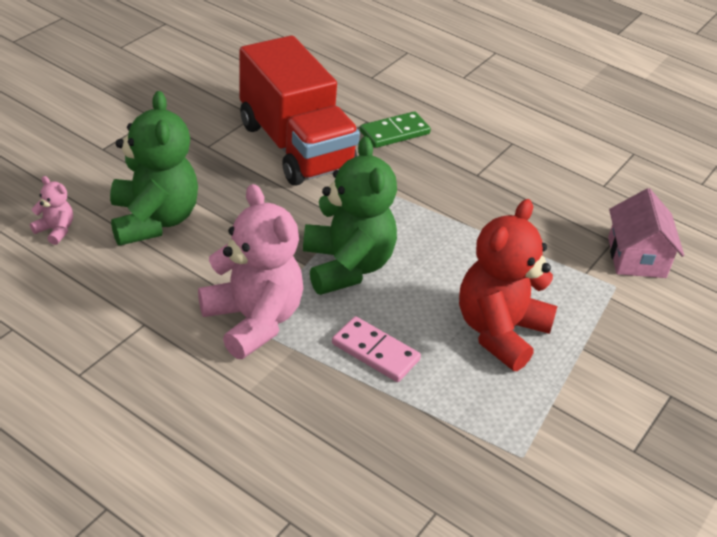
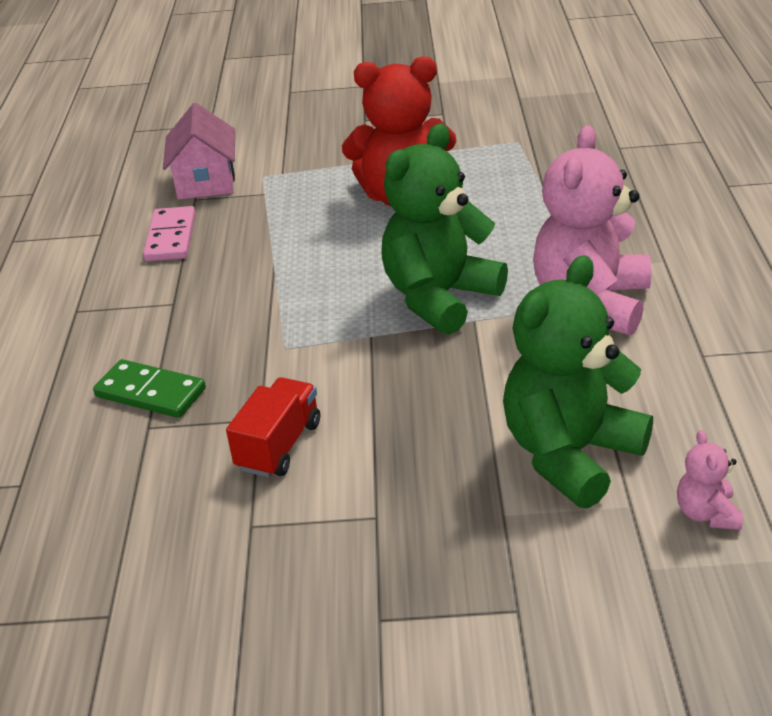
camera: 120 degrees left, 5 degrees down
red truck [239,35,360,186] -> red truck [226,377,320,478], size x0.45
pink domino [332,316,421,382] -> pink domino moved to [143,206,196,261]
pink house [608,188,684,278] -> pink house turned 60 degrees counterclockwise [163,103,235,200]

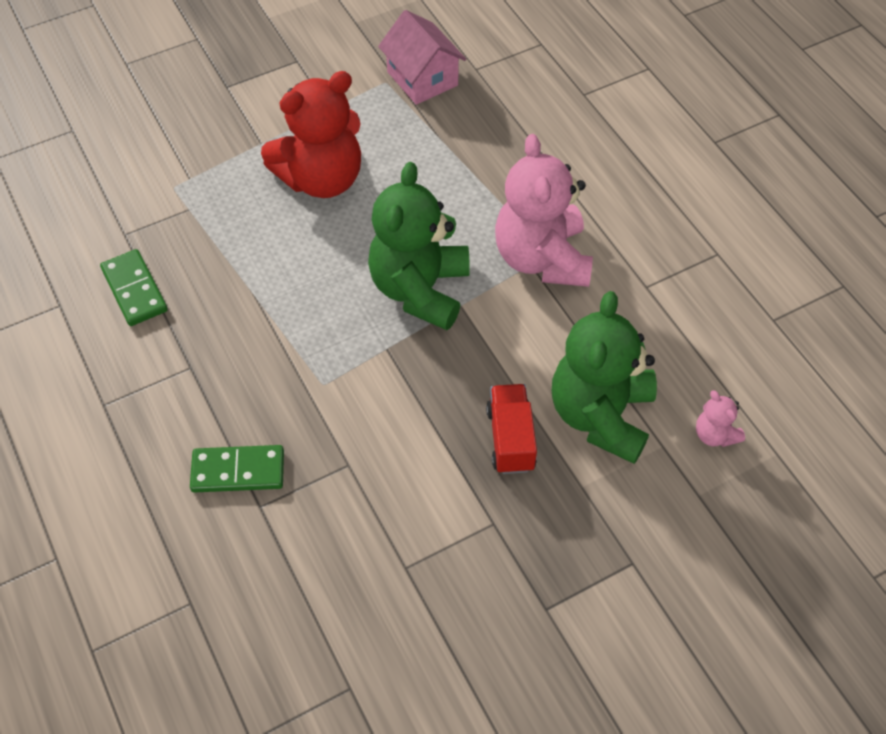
camera: 30 degrees left, 20 degrees up
pink domino [143,206,196,261] -> green domino [100,249,168,326]
pink house [163,103,235,200] -> pink house moved to [378,10,466,105]
red truck [226,377,320,478] -> red truck moved to [486,384,537,474]

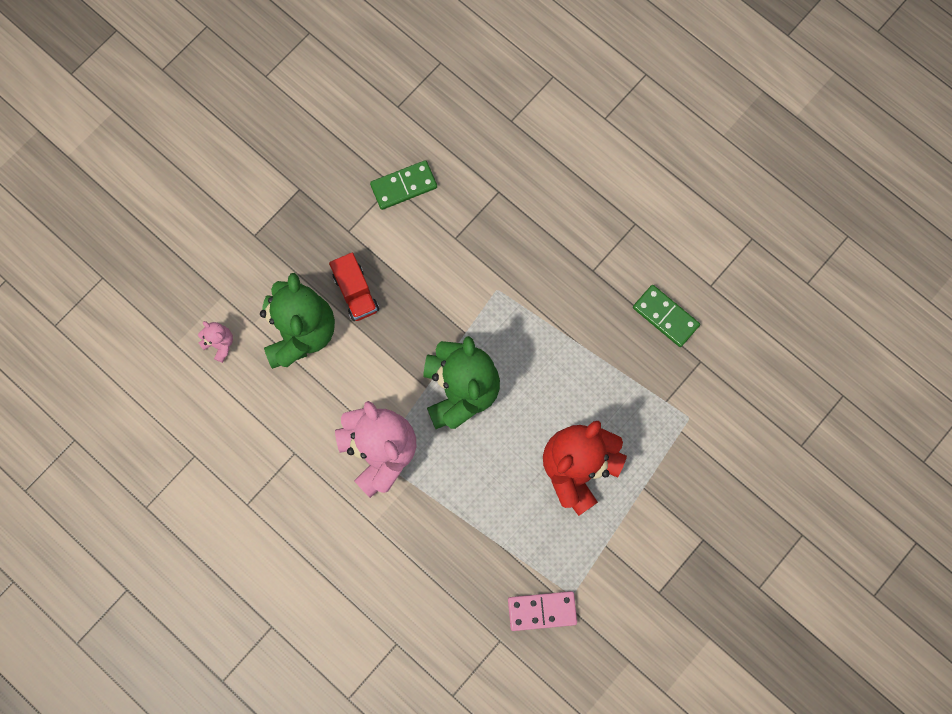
camera: 160 degrees right, 20 degrees up
green domino [190,445,284,493] -> green domino moved to [370,160,437,210]
pink house [378,10,466,105] -> pink domino [508,591,577,631]

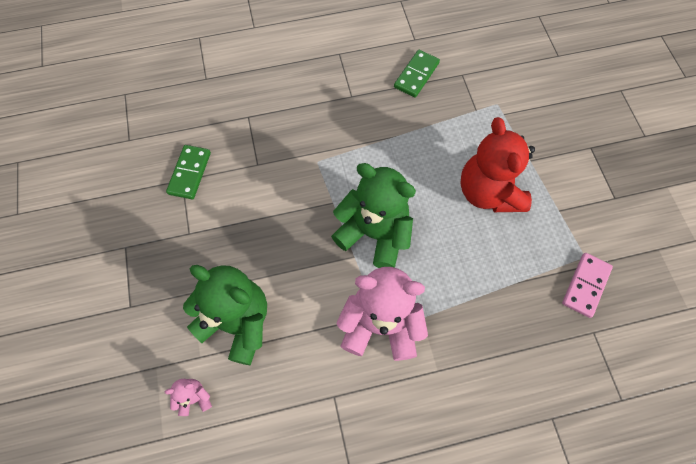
camera: 55 degrees left, 10 degrees down
red truck [329,253,379,321] -> none
green domino [633,285,700,347] -> green domino turned 45 degrees counterclockwise [394,50,440,98]

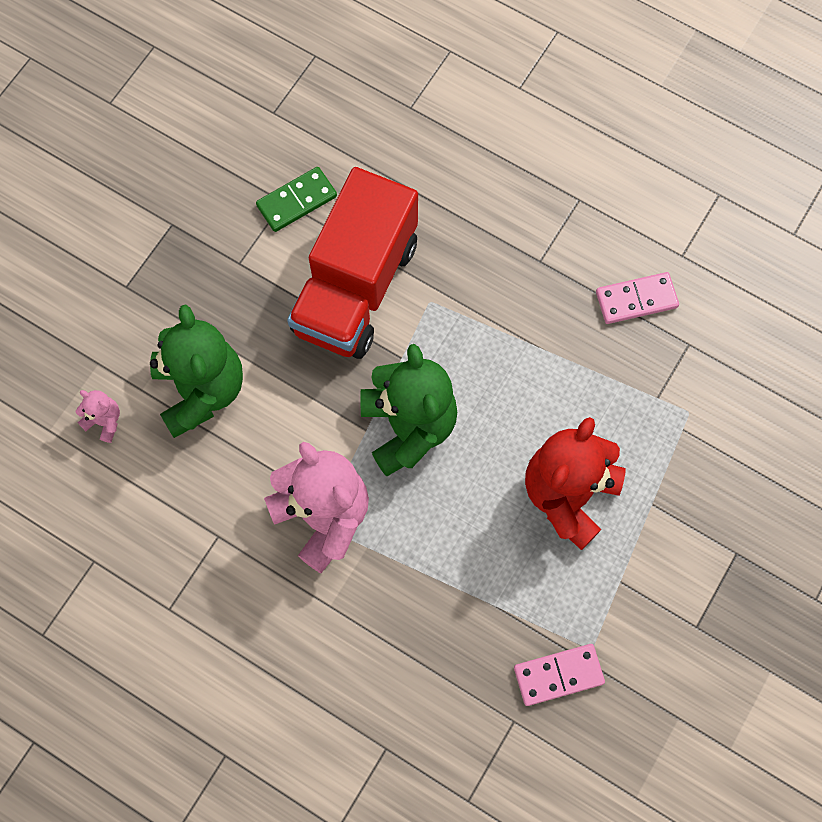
camera: 45 degrees right, 5 degrees up
green domino [394,50,440,98] -> pink domino [596,272,679,324]
none -> red truck [287,167,418,359]

